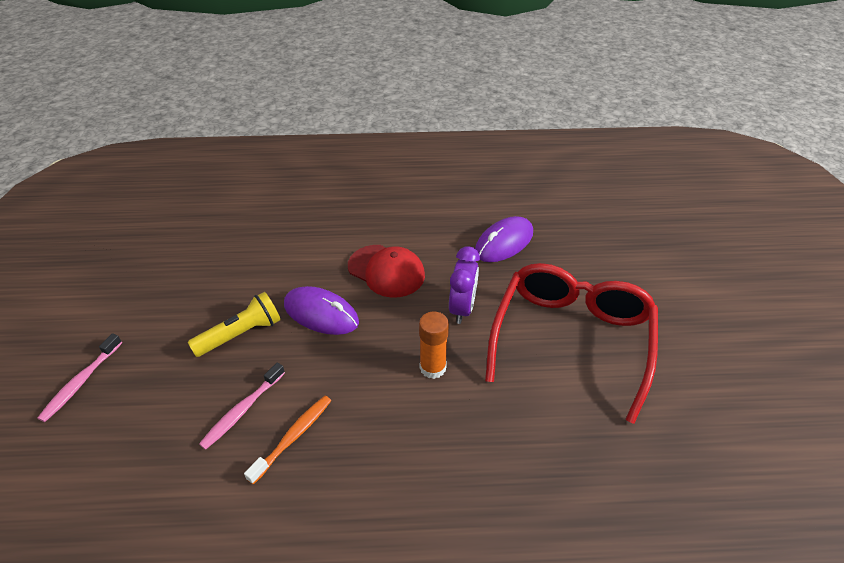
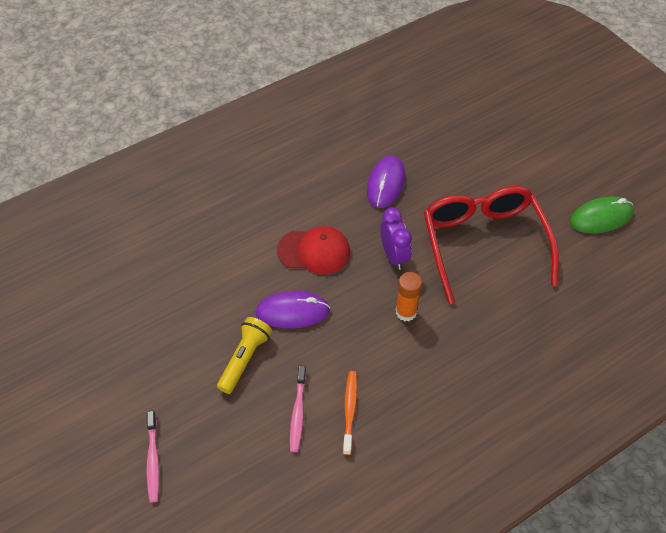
camera: 30 degrees left, 10 degrees up
none -> green mouse [569,196,634,234]

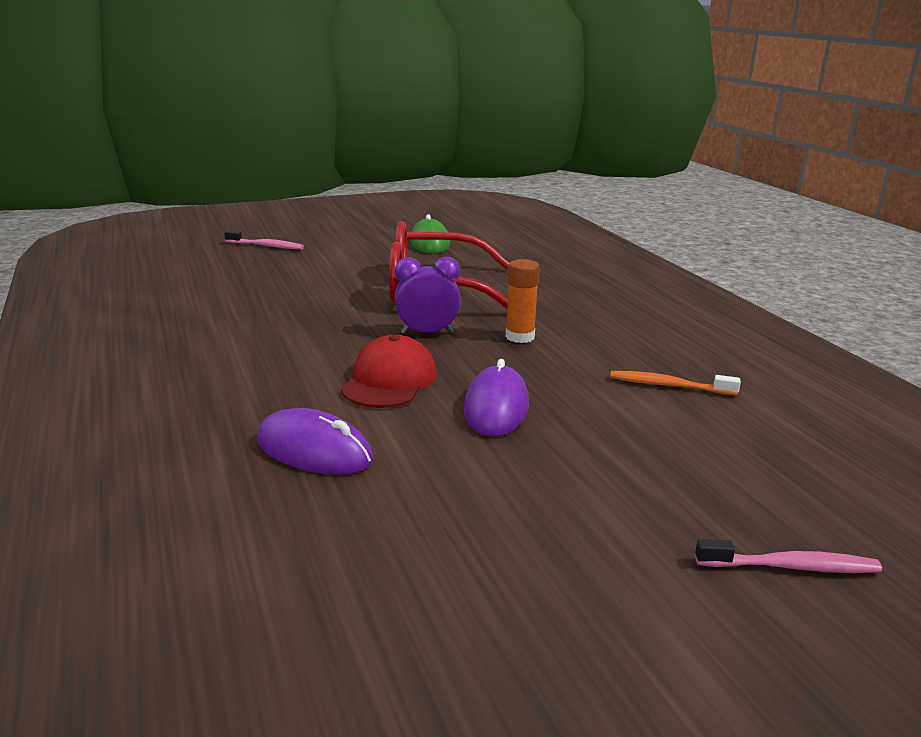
camera: 80 degrees left, 30 degrees down
yellow flashlight [217,317,272,394] -> none
pink toothbrush [290,366,306,452] -> pink toothbrush moved to [224,230,304,249]
purple mouse [367,155,405,208] -> purple mouse moved to [257,408,374,475]

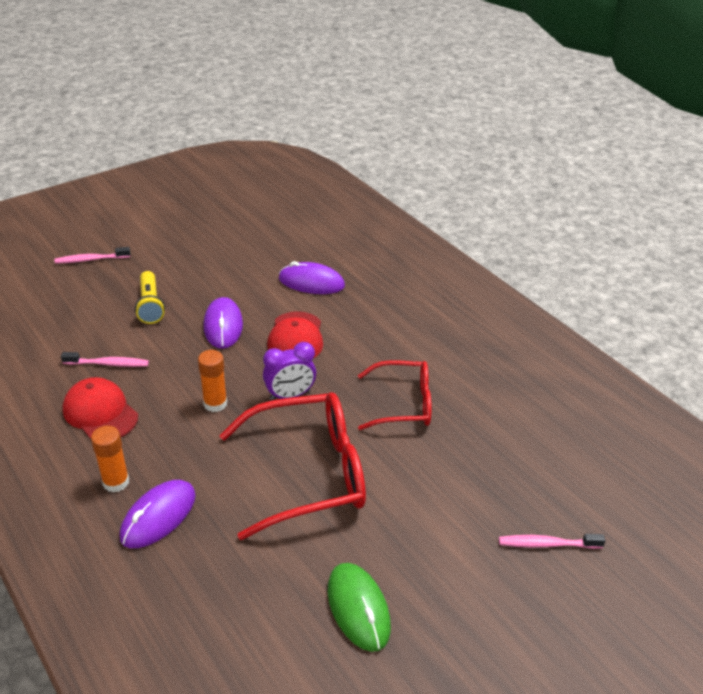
camera: 165 degrees right, 15 degrees up
orange toothbrush [610,371,741,396] -> pink toothbrush [61,352,149,367]
none -> red cap [63,377,138,439]
none -> orange glue stick [91,426,129,493]
none -> purple mouse [120,480,196,548]
none -> yellow flashlight [135,271,165,324]
none -> red glasses [358,360,432,430]

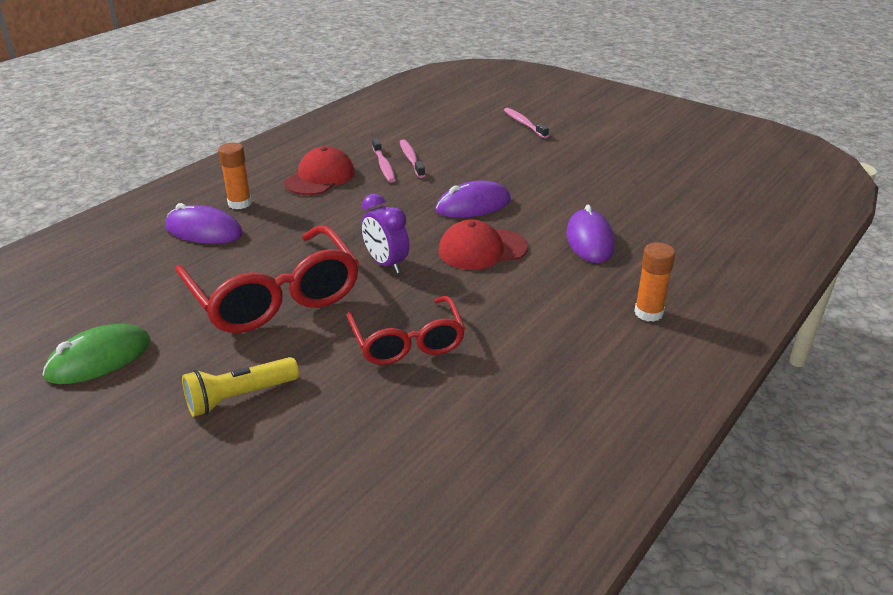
camera: 75 degrees right, 5 degrees down
yellow flashlight [135,271,165,324] -> yellow flashlight moved to [182,357,299,417]
orange glue stick [198,350,227,412] -> orange glue stick moved to [634,242,675,322]
pink toothbrush [499,534,606,549] -> pink toothbrush moved to [400,139,425,178]

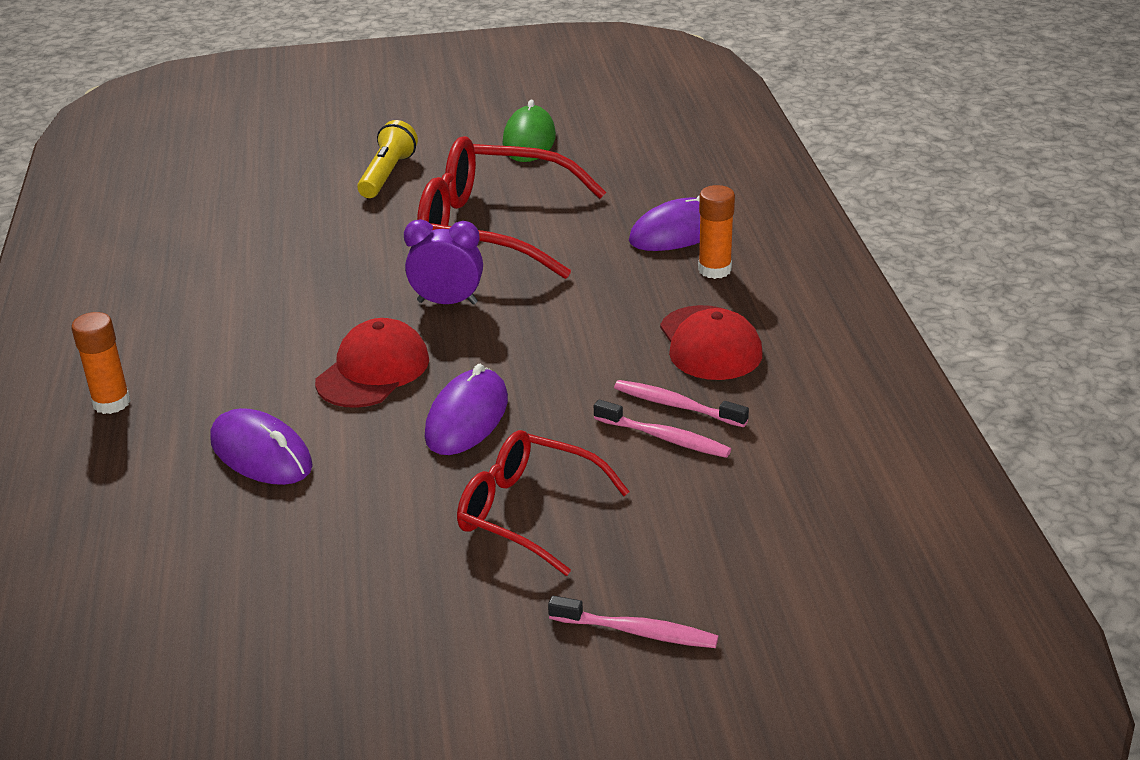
camera: 135 degrees right, 0 degrees up
red glasses [347,296,465,365] -> red glasses moved to [457,430,630,576]

